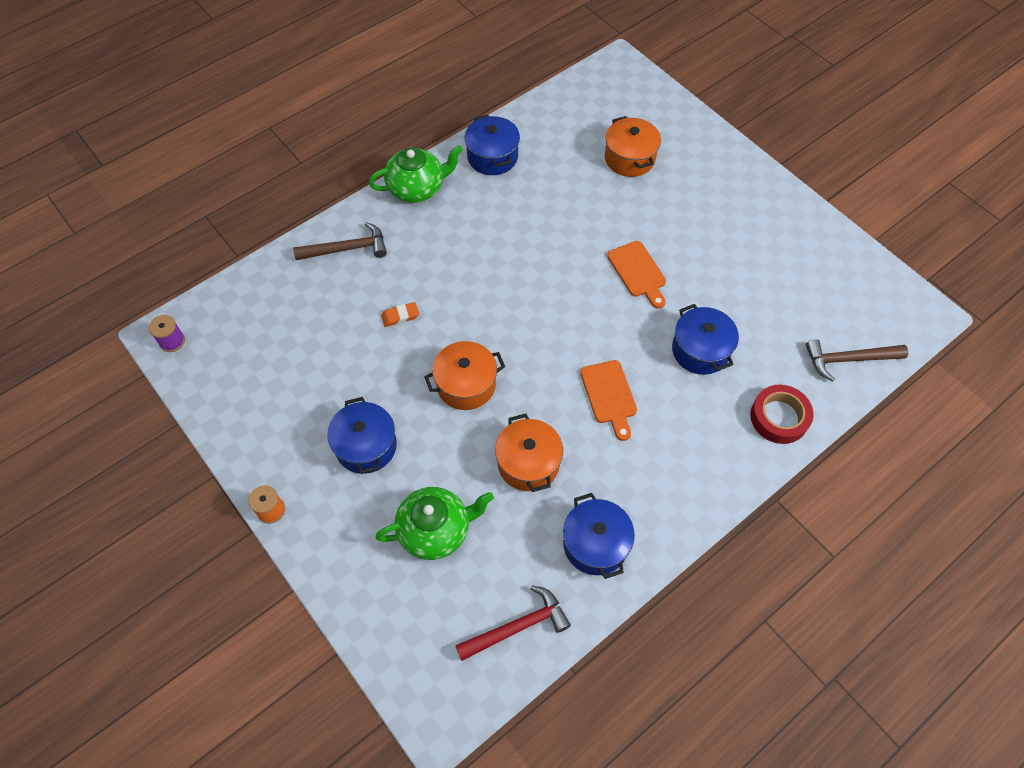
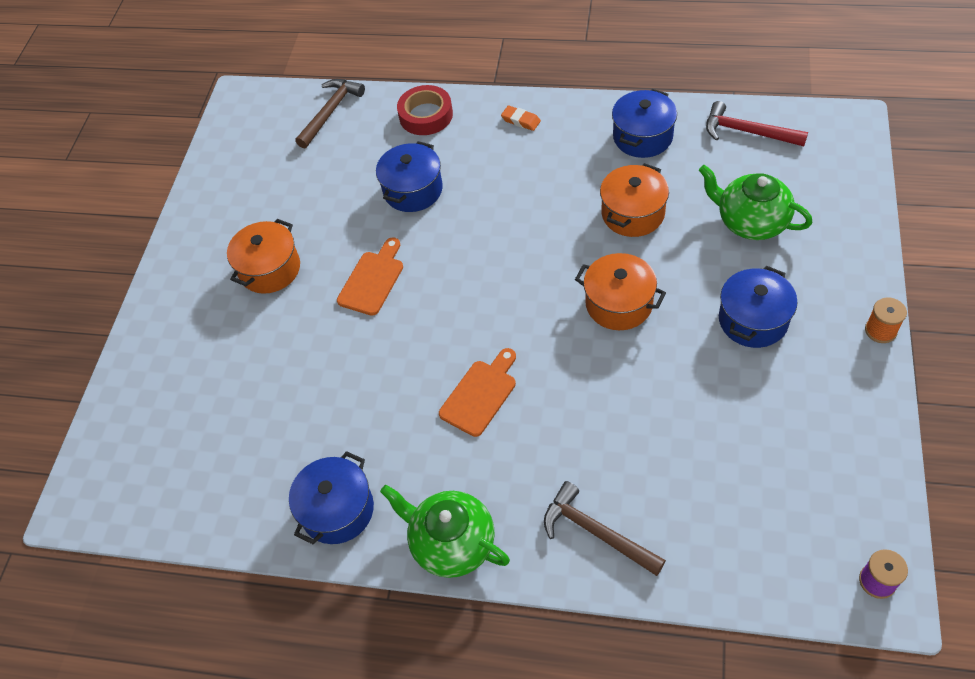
camera: 125 degrees left, 5 degrees down
orange eraser [381,302,419,327] -> orange eraser moved to [501,105,541,131]
orange cutting board [580,360,637,441] -> orange cutting board moved to [439,348,516,437]
orange pot [605,116,661,177] -> orange pot moved to [227,219,300,294]
brown hammer [806,339,908,381] -> brown hammer turned 105 degrees counterclockwise [295,79,365,149]

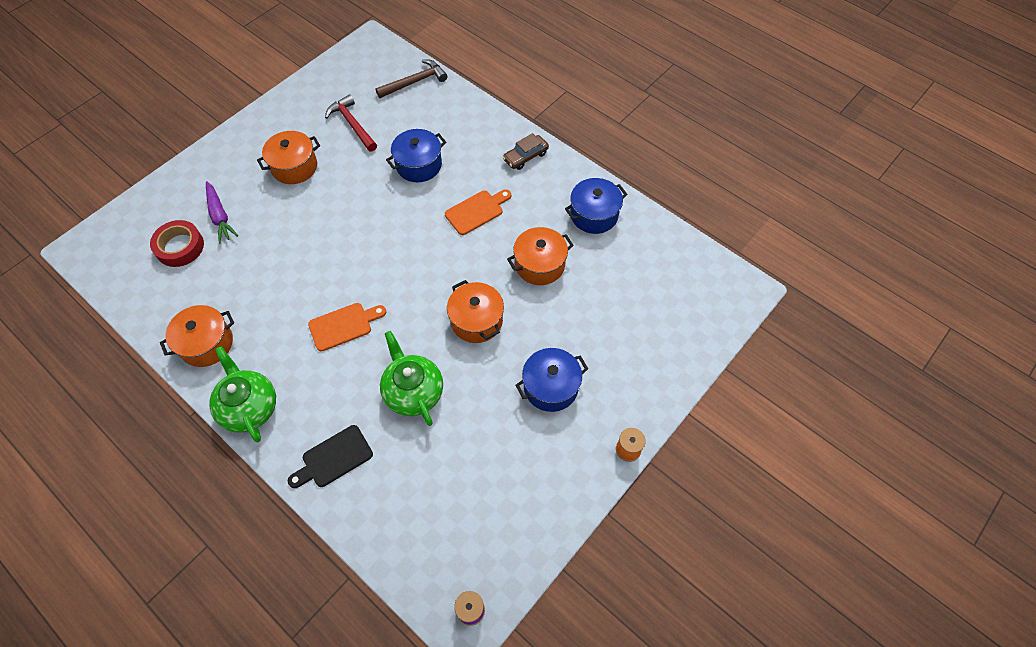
camera: 25 degrees right, 5 degrees up
blue pot [289,451,374,544] -> orange pot [160,305,234,367]
orange cutting board [337,237,403,316] -> orange cutting board moved to [445,189,511,235]
red tape [397,85,453,135] -> red tape moved to [150,220,204,267]
orange eraser [501,105,541,131] -> brown car [503,133,549,170]
brown hammer [544,481,666,576] -> black cutting board [288,425,373,488]
green teapot [699,165,813,240] -> green teapot moved to [380,331,443,426]
red hammer [706,101,808,146] -> red hammer moved to [325,94,377,152]
none -> purple carrot [206,181,238,244]

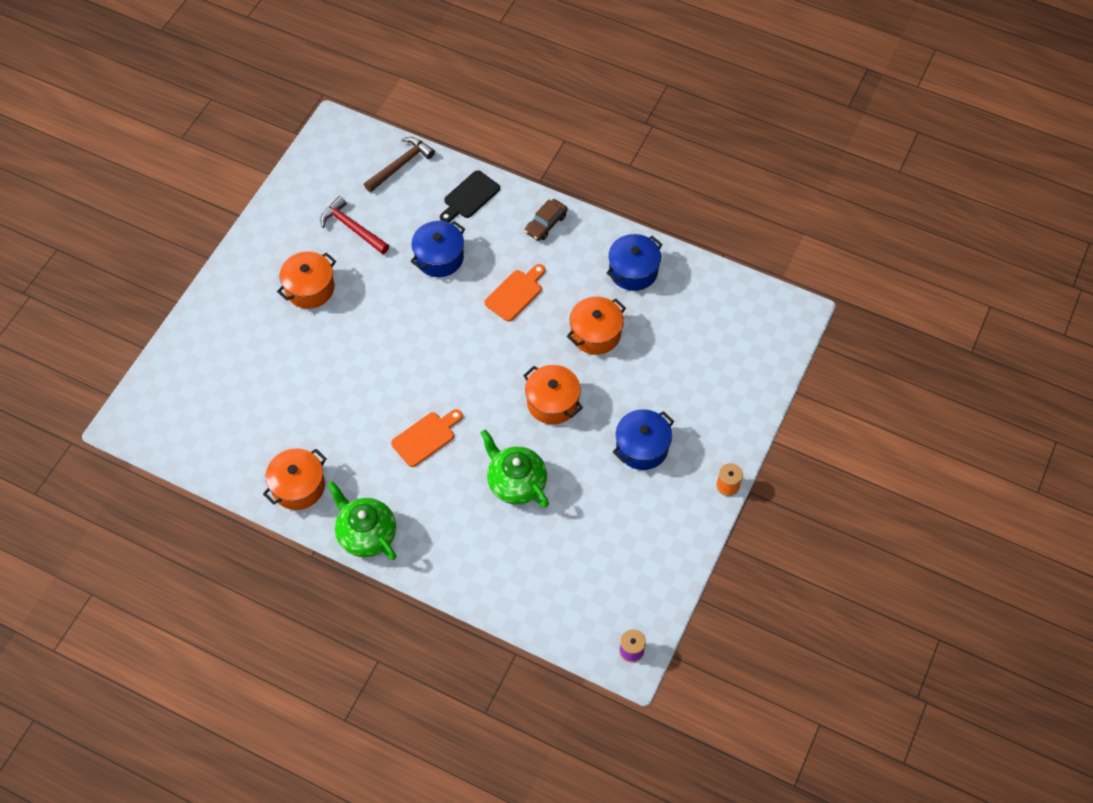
camera: 15 degrees left, 0 degrees up
red tape [150,220,204,267] -> none
purple carrot [206,181,238,244] -> none
black cutting board [288,425,373,488] -> black cutting board moved to [440,170,500,223]

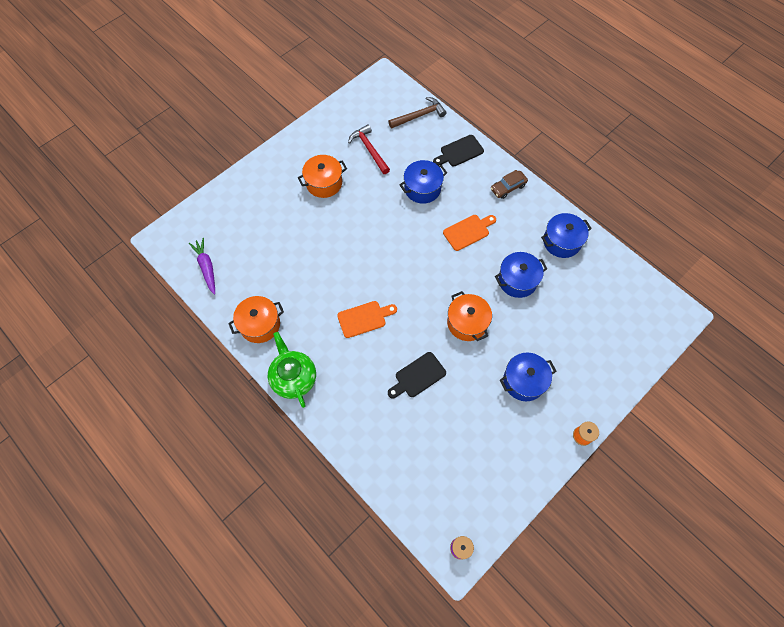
camera: 20 degrees right, 5 degrees up
green teapot [480,430,549,507] -> black cutting board [388,352,446,398]
orange pot [567,297,626,355] -> blue pot [495,252,547,298]
none -> purple carrot [189,238,215,295]

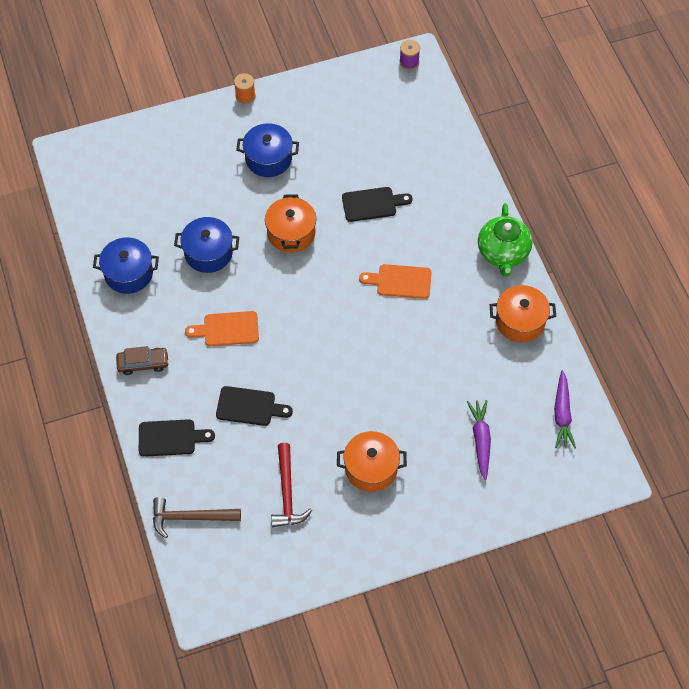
camera: 155 degrees left, 5 degrees down
blue pot [399,160,447,204] -> black cutting board [216,386,293,426]
none -> purple carrot [467,400,491,480]

